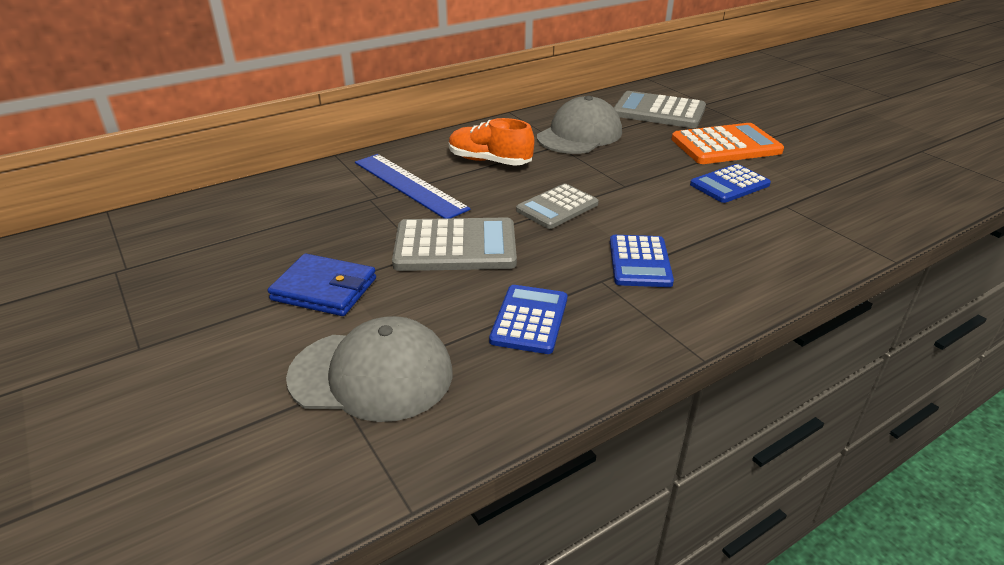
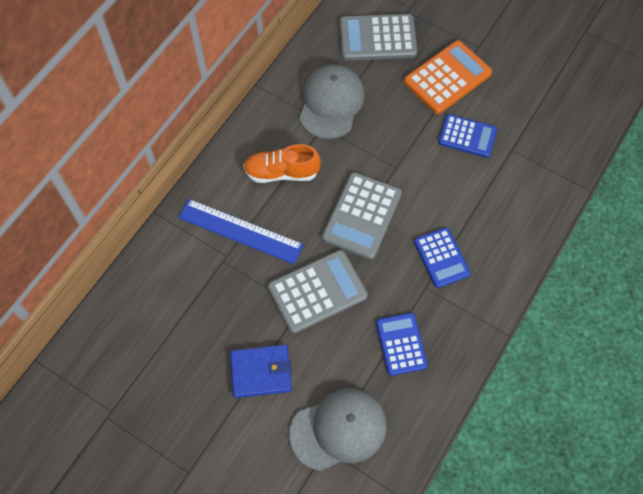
camera: 25 degrees left, 30 degrees up
grey calculator [516,184,599,229] -> grey calculator [322,172,402,260], size x1.50
blue calculator [690,164,771,203] -> blue calculator turned 105 degrees counterclockwise [438,114,497,158]

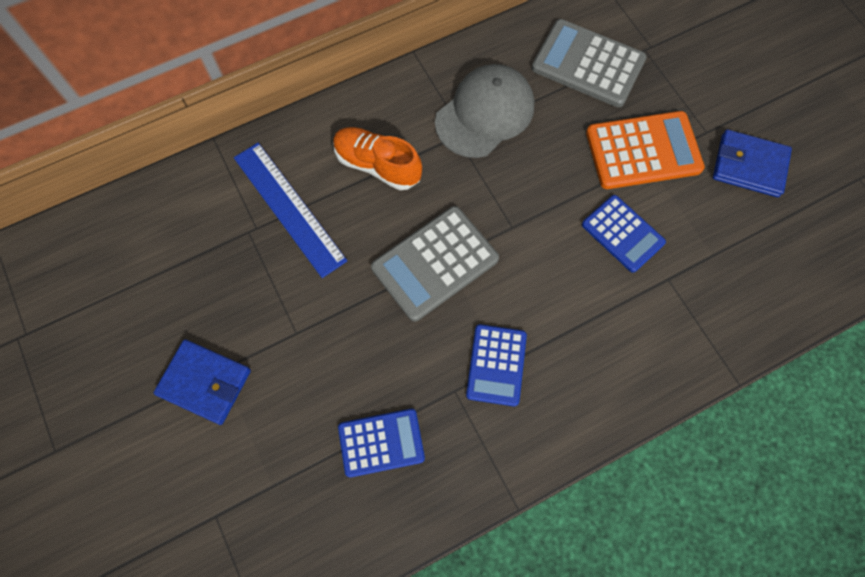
camera: 30 degrees right, 5 degrees up
grey calculator [268,250,368,334] -> none
grey cap [289,388,387,471] -> none
blue calculator [376,313,428,376] -> blue calculator turned 60 degrees clockwise [338,409,425,477]
none -> blue wallet [713,129,792,197]

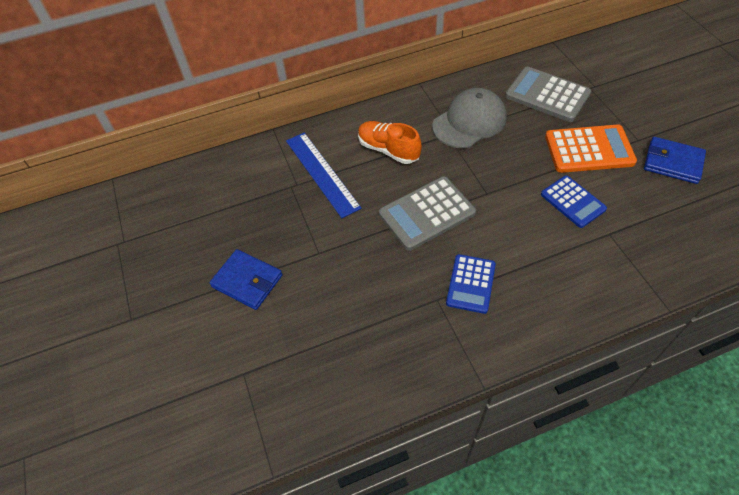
camera: 10 degrees right, 15 degrees down
blue calculator [338,409,425,477] -> none

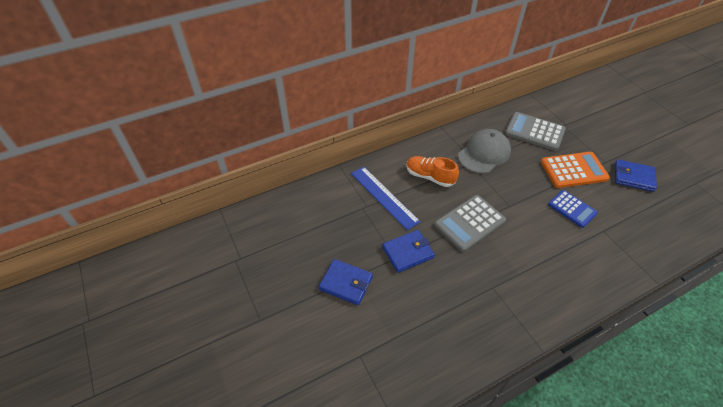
camera: 10 degrees left, 5 degrees down
blue calculator [446,254,496,314] -> none
none -> blue wallet [382,230,435,273]

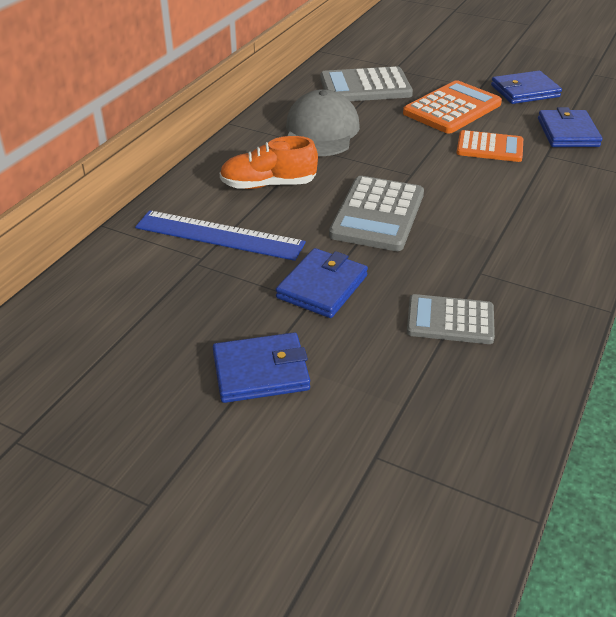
camera: 35 degrees left, 10 degrees down
blue calculator [548,190,598,228] -> orange calculator [457,130,523,162]
none -> grey calculator [407,294,495,344]
none -> blue wallet [538,107,602,147]

